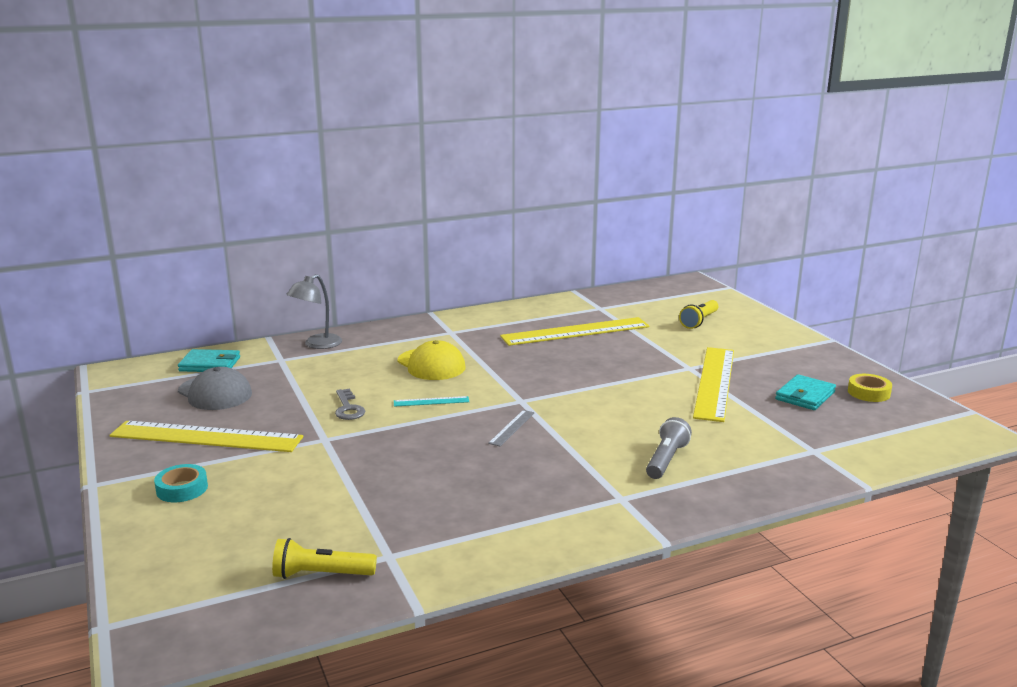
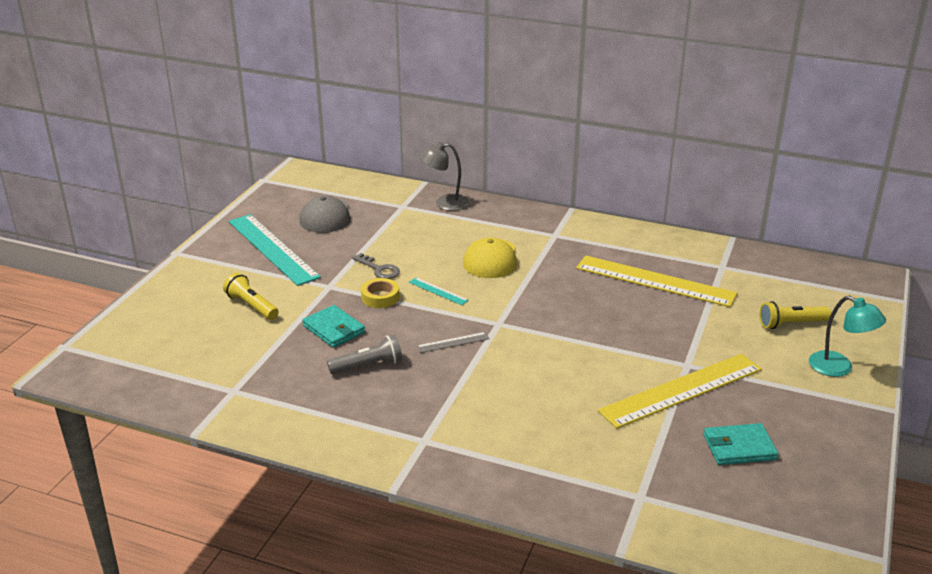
camera: 45 degrees right, 10 degrees up
yellow ruler [109,421,303,452] -> turquoise ruler [229,214,321,286]
turquoise tape [154,464,208,502] -> none
turquoise wallet [178,349,240,372] -> turquoise wallet moved to [302,305,365,348]
yellow flashlight [272,538,377,579] -> yellow flashlight moved to [223,273,279,320]
grey key [335,389,365,420] -> grey key turned 75 degrees counterclockwise [352,253,400,279]
grey flashlight [646,417,692,479] -> grey flashlight moved to [327,334,402,374]
yellow tape [848,374,892,402] -> yellow tape moved to [361,278,399,308]
none -> turquoise lamp [809,296,886,377]

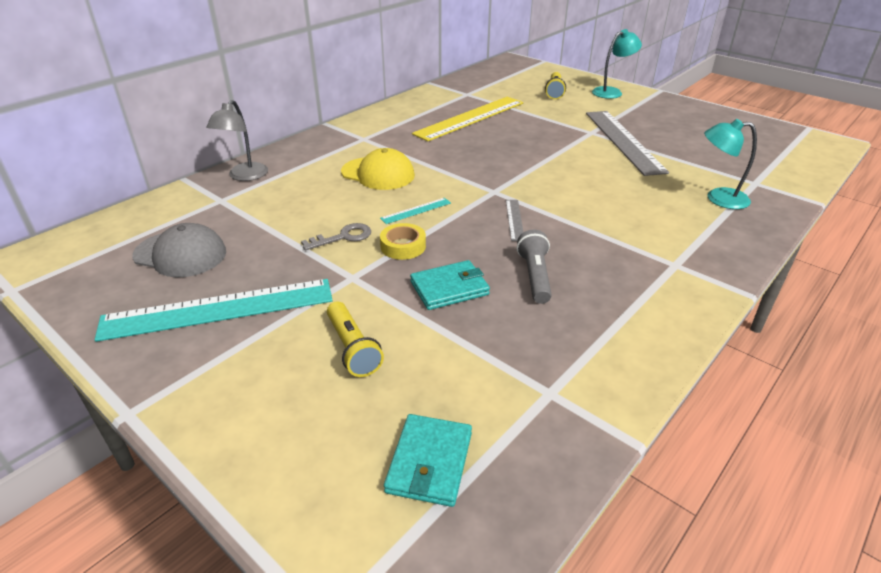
camera: 70 degrees left, 5 degrees up
yellow flashlight [223,273,279,320] -> yellow flashlight turned 90 degrees counterclockwise [327,301,384,377]
yellow ruler [598,354,762,429] -> grey ruler [586,111,669,176]
turquoise wallet [704,423,778,465] -> turquoise wallet moved to [384,414,472,507]
none -> turquoise lamp [704,119,757,209]

